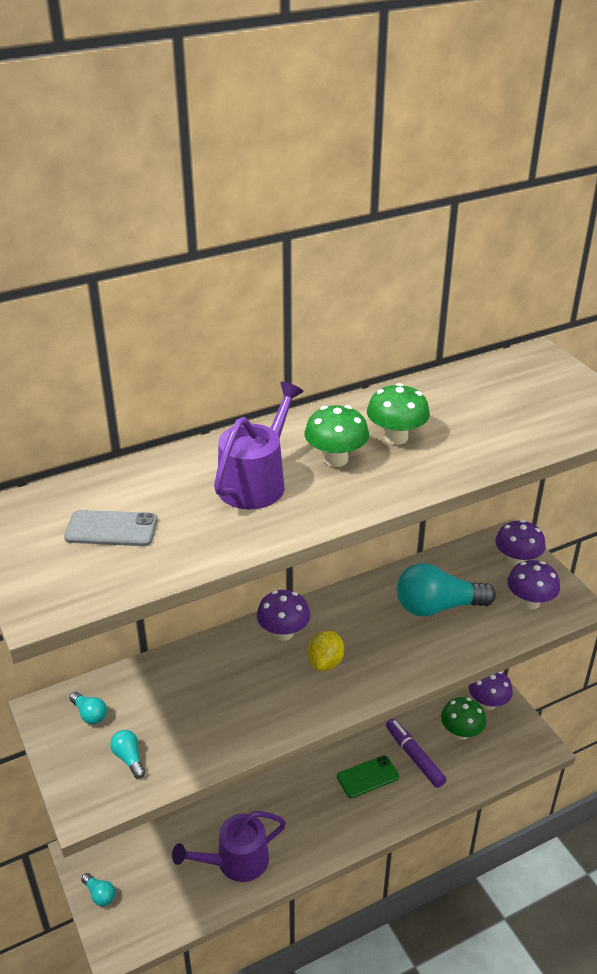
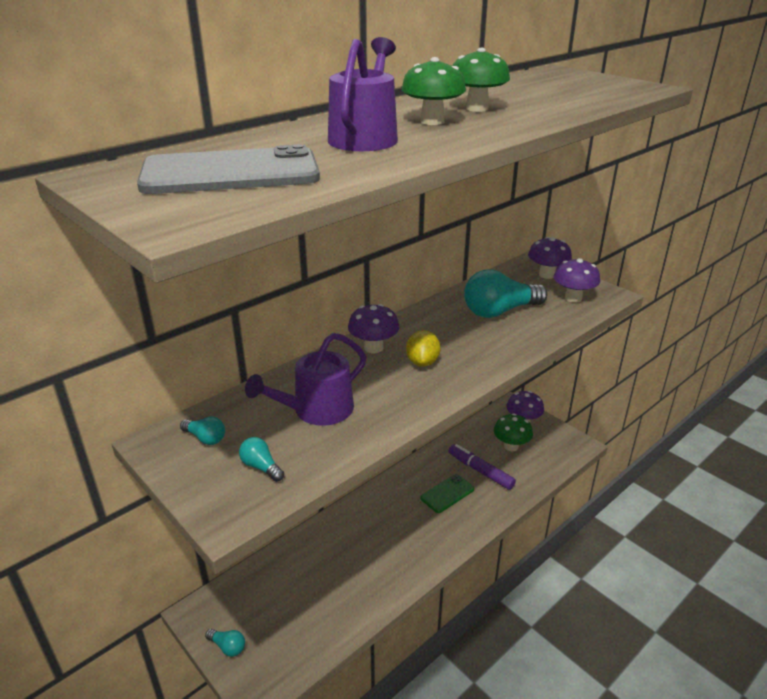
camera: 15 degrees left, 5 degrees down
grey phone [64,510,158,546] -> grey phone [137,144,320,194], size x1.76
purple watering can [172,811,286,882] -> purple watering can moved to [245,333,366,426]

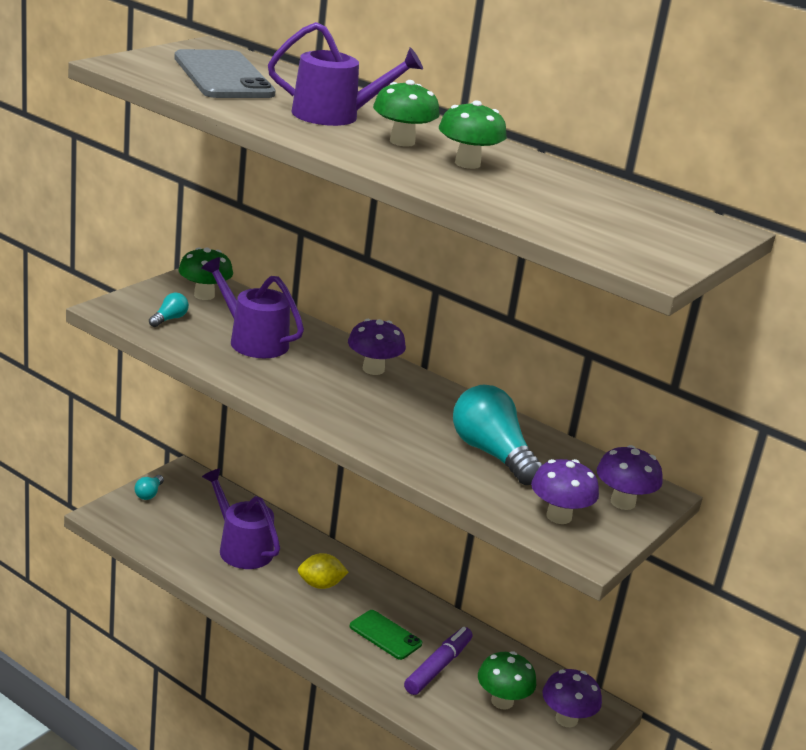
camera: 75 degrees right, 5 degrees down
turquoise light bulb [180,417,225,445] -> green mushroom [178,247,233,300]
yellow lemon [406,330,441,367] -> yellow lemon moved to [298,553,348,589]
none -> purple watering can [202,469,280,569]

